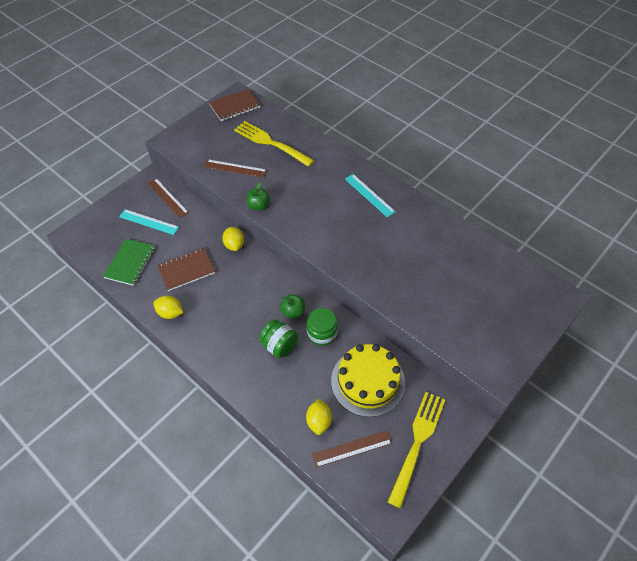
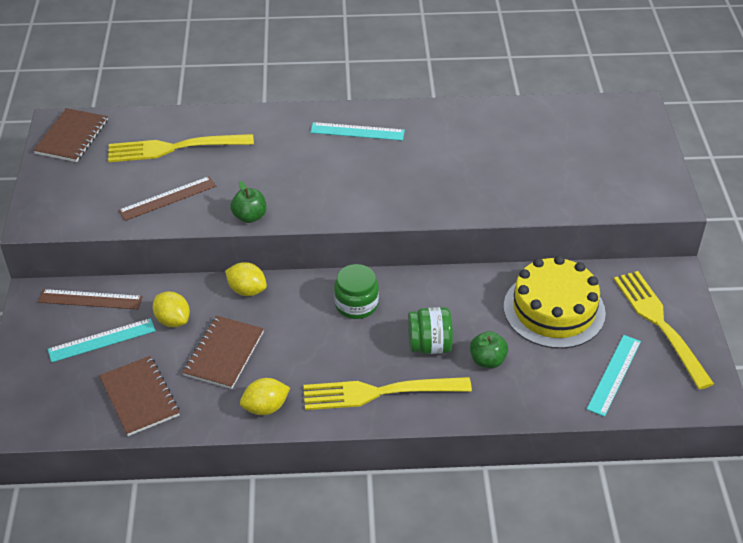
camera: 45 degrees left, 10 degrees down
green notebook [103,239,155,286] -> brown notebook [99,356,180,436]
green apple [280,294,305,319] -> green apple moved to [470,331,508,368]
green jar [306,308,338,346] -> green jar moved to [334,264,379,319]
yellow lemon [306,399,332,435] -> yellow lemon moved to [153,291,190,327]
brown ruler [312,430,392,468] -> turquoise ruler [587,335,641,417]
none -> yellow fork [304,377,472,410]

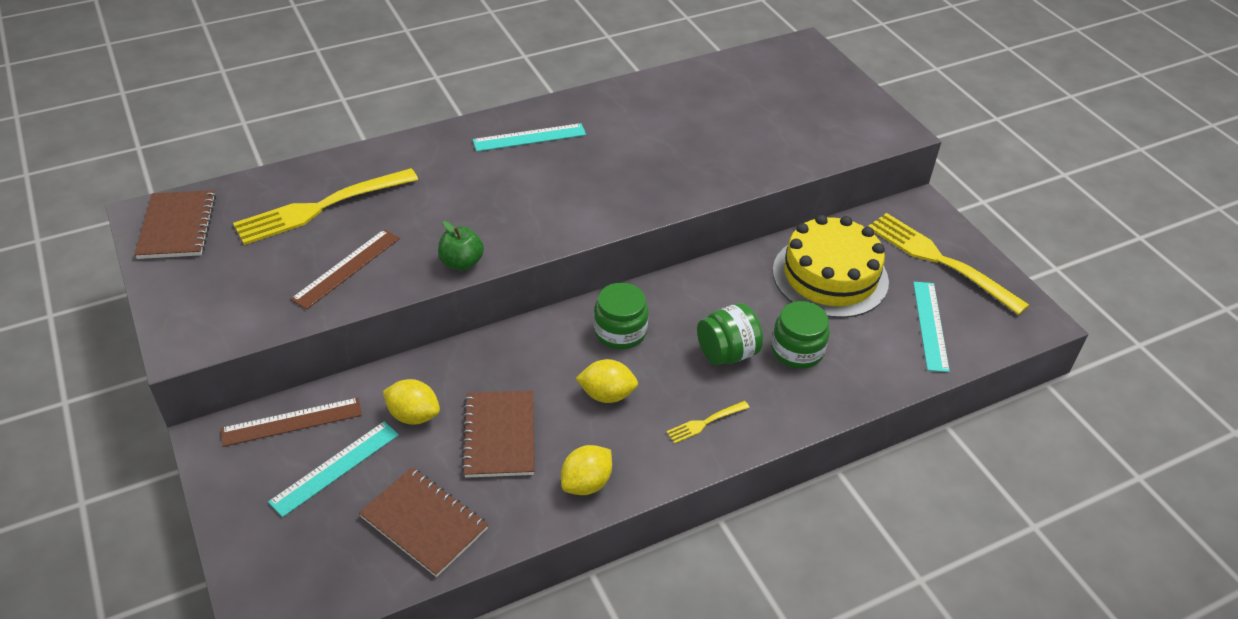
camera: 25 degrees left, 0 degrees up
yellow lemon [225,262,267,296] -> yellow lemon moved to [575,359,638,403]
yellow fork [304,377,472,410] -> yellow fork [666,401,750,444], size x0.44
green apple [470,331,508,368] -> green jar [771,301,830,369]

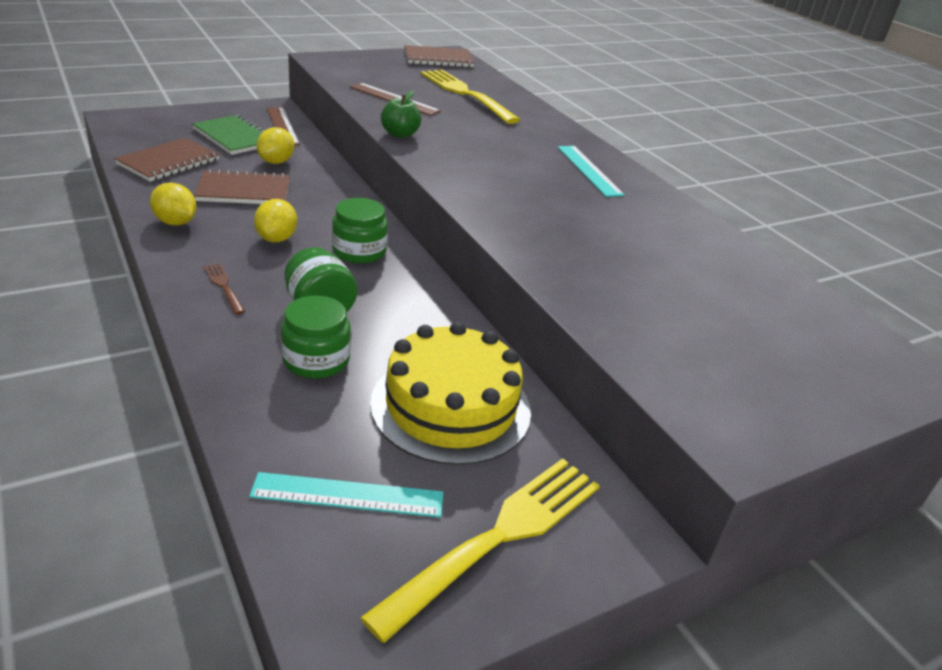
camera: 85 degrees right, 10 degrees down
turquoise ruler [268,421,399,517] -> green notebook [192,115,264,155]
yellow fork [666,401,750,444] -> brown fork [203,263,245,314]

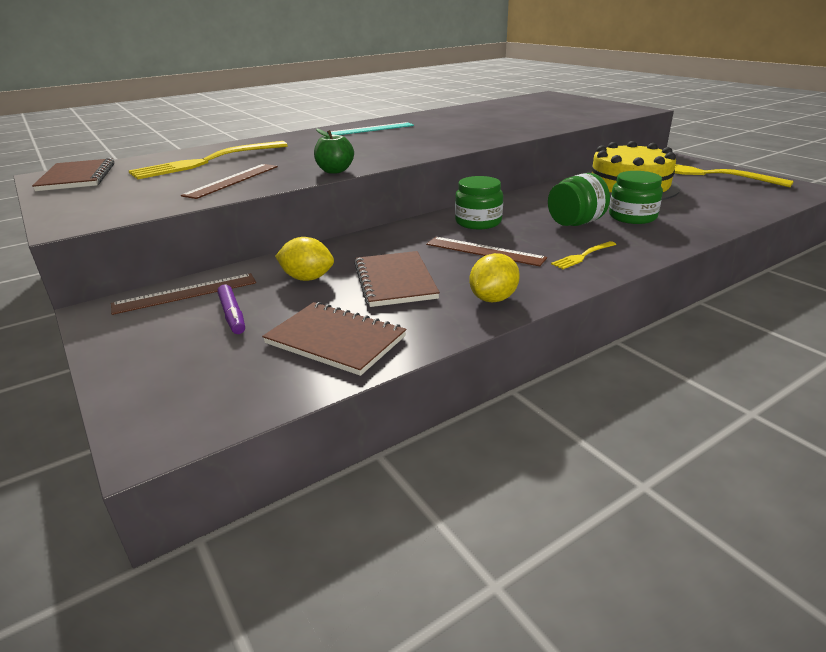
camera: 90 degrees left, 5 degrees down
green notebook [192,115,264,155] -> purple marker [217,285,245,334]
brown fork [203,263,245,314] -> yellow fork [551,241,616,269]
turquoise ruler [249,472,444,518] -> none
yellow lemon [254,199,297,242] -> brown ruler [426,237,547,266]

